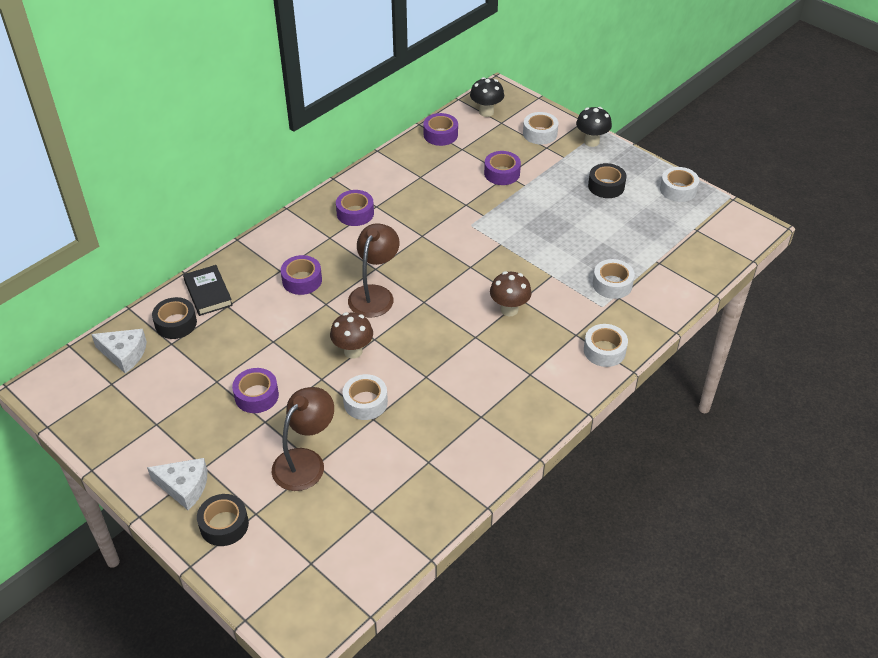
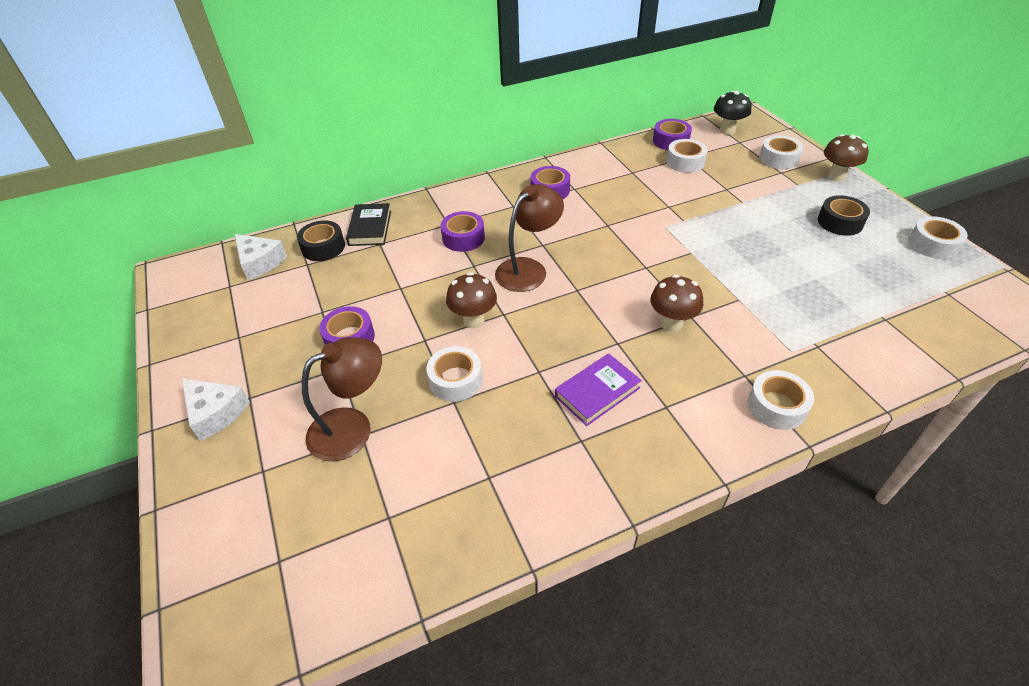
camera: 25 degrees right, 0 degrees up
black tape [197,494,249,546] -> none
purple tape [484,151,521,185] -> none
black mushroom [576,107,612,147] -> brown mushroom [824,134,869,182]
white tape [593,259,635,299] -> white tape moved to [666,139,708,173]
none -> purple book [555,353,642,426]

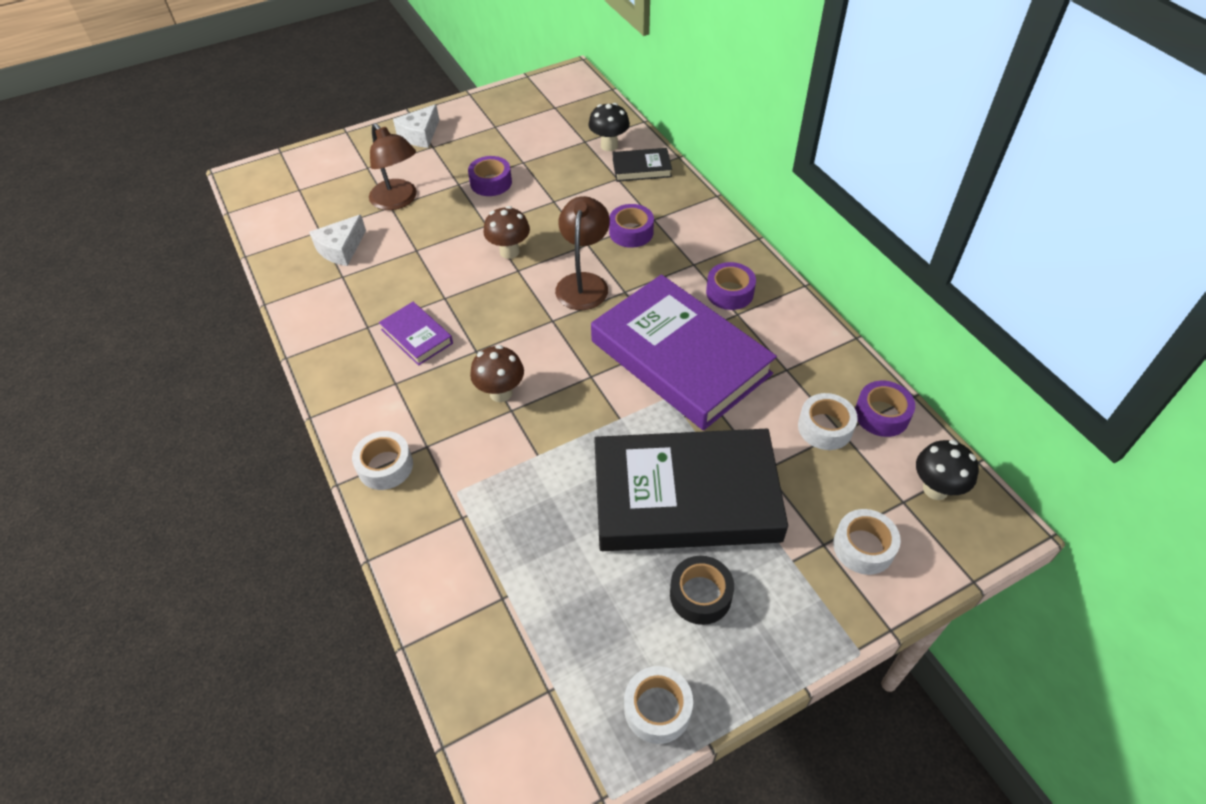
camera: 85 degrees right, 5 degrees up
white cheese [235,234,287,280] -> white cheese moved to [309,215,366,266]
black tape [297,220,345,261] -> black mushroom [589,103,630,151]
white tape [426,346,482,402] -> none
brown lamp [495,184,564,292] -> brown lamp turned 120 degrees counterclockwise [555,196,610,310]
brown mushroom [824,134,869,182] -> none
none -> purple book [591,274,777,430]
none -> black book [594,429,788,551]

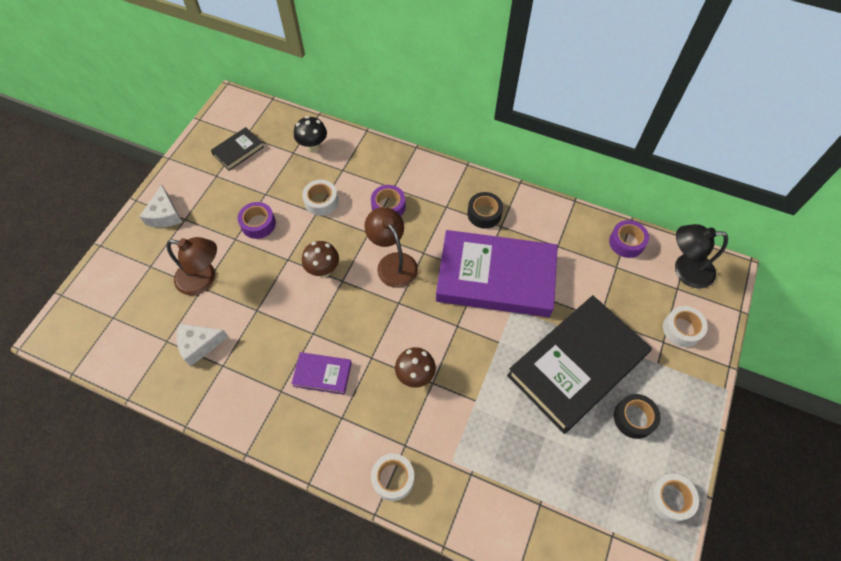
camera: 40 degrees left, 10 degrees up
white cheese [309,215,366,266] -> white cheese turned 75 degrees clockwise [177,324,228,367]
black book [613,148,672,182] -> black book moved to [211,127,264,171]
purple tape [706,262,756,310] -> black tape [467,192,503,229]
white tape [798,393,858,450] -> white tape moved to [302,180,338,216]
black mushroom [916,440,979,500] -> black lamp [675,224,728,288]

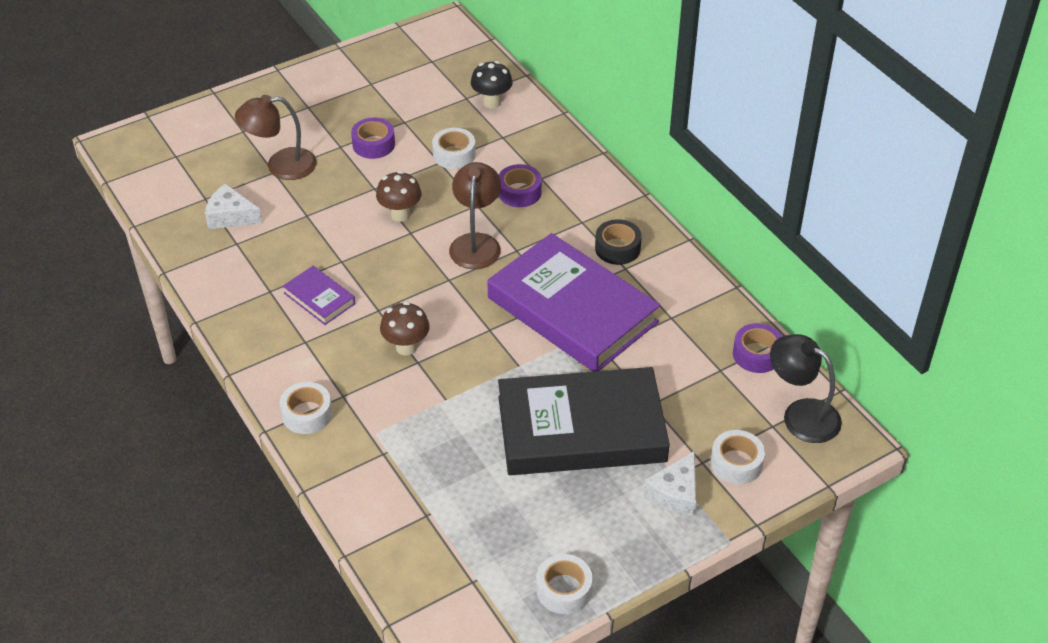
camera: 35 degrees right, 15 degrees down
white cheese [139,185,182,227] -> white cheese moved to [644,451,696,516]
brown lamp [167,237,217,295] -> brown lamp turned 120 degrees clockwise [235,95,317,180]
black book [211,127,264,171] -> none
black tape [614,394,660,439] -> none

